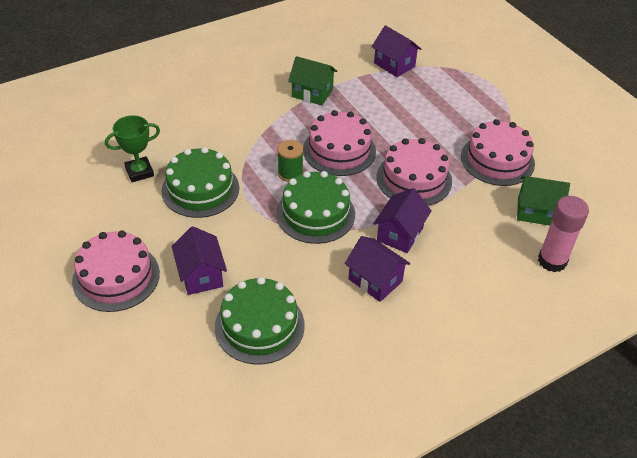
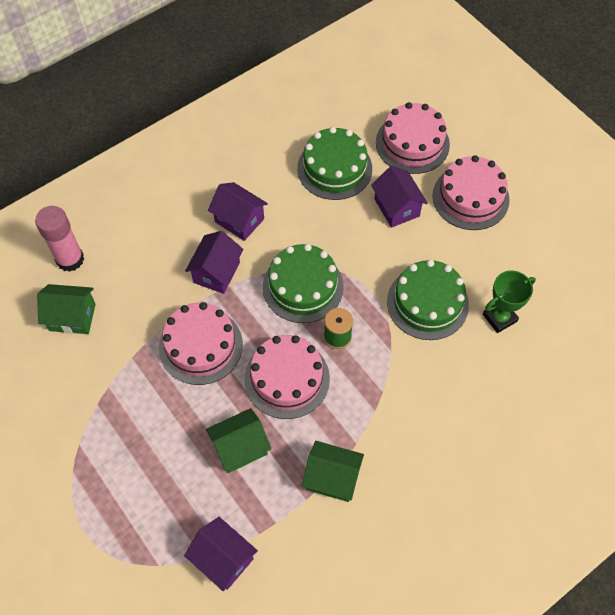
camera: 175 degrees right, 15 degrees up
pink cake [461,119,535,186] -> pink cake moved to [376,102,450,174]
none -> green house [206,408,271,473]

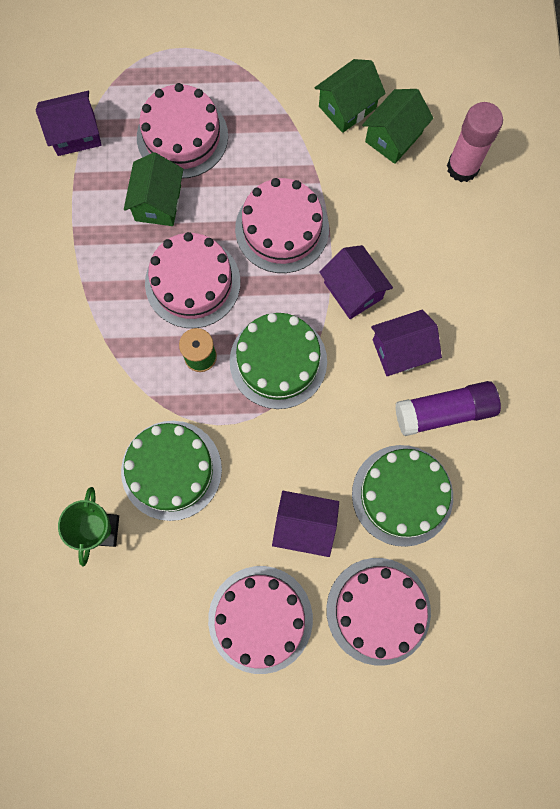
camera: 125 degrees right, 15 degrees up
green house [302,441,364,502] -> green house moved to [315,59,386,133]
none -> pink cake [137,83,228,178]
none -> purple glue stick [395,381,501,436]

